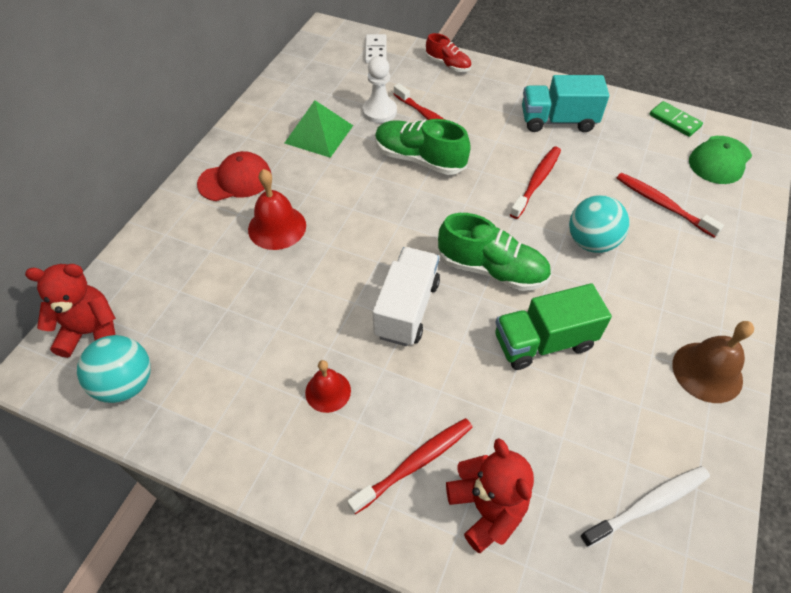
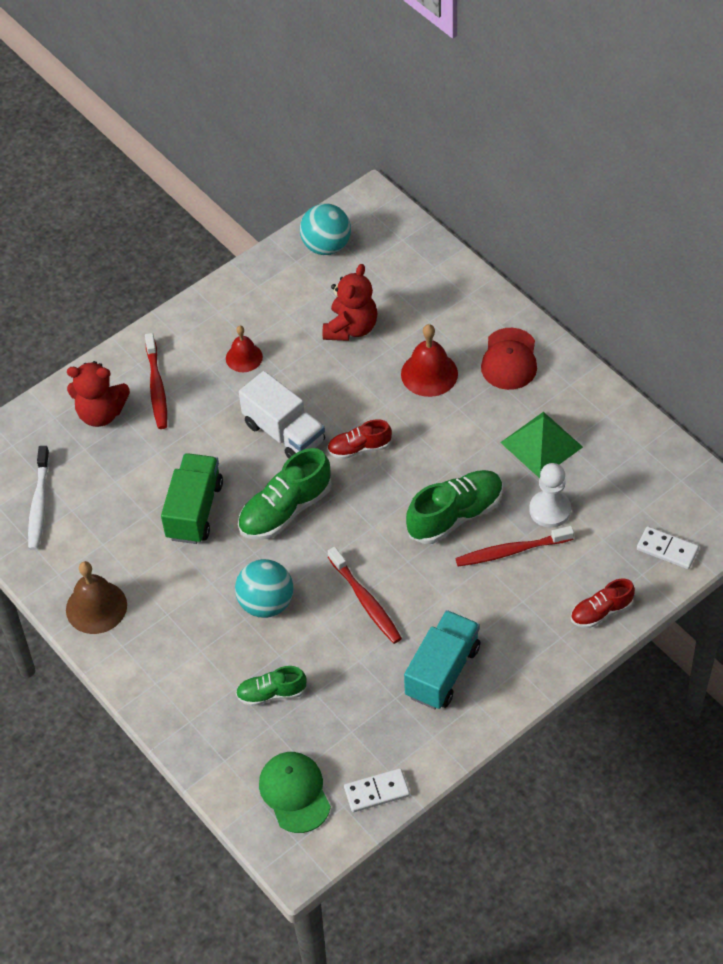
camera: 120 degrees right, 0 degrees up
red teddy bear [25,264,116,358] -> red teddy bear moved to [323,264,377,341]
red toothbrush [617,173,724,238] -> green shoe [236,666,307,706]
green domino [650,101,703,137] -> white domino [344,768,410,812]
none -> red shoe [327,419,392,459]

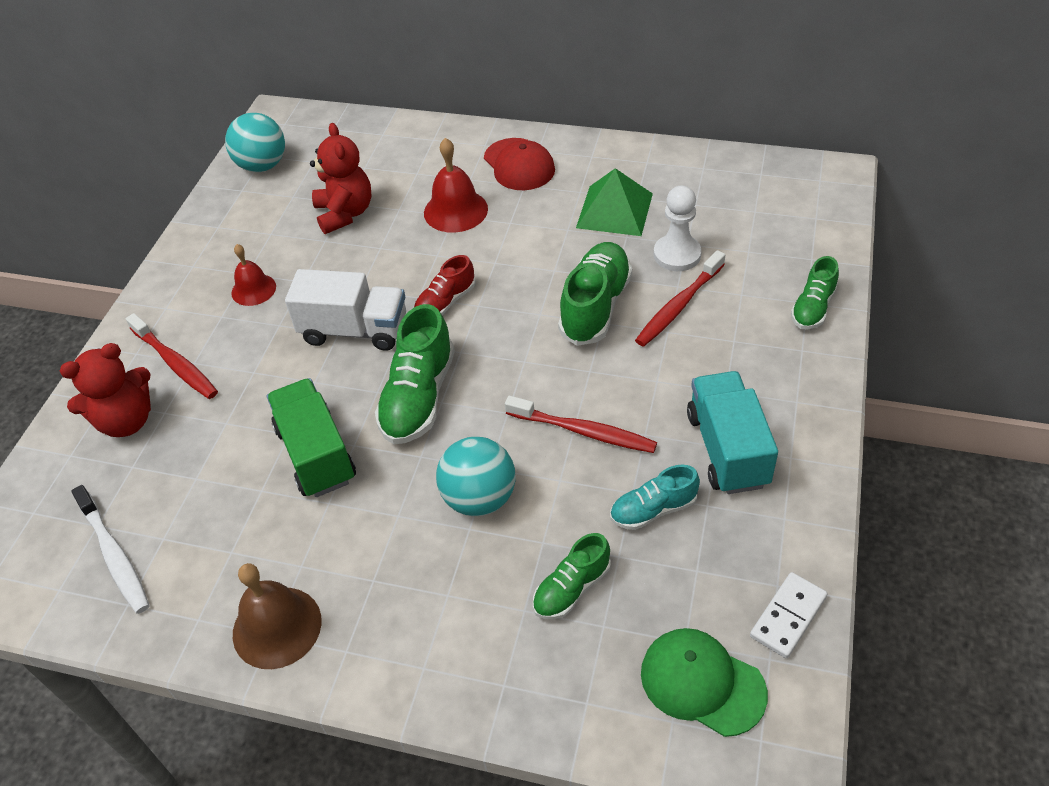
camera: 35 degrees left, 5 degrees down
red shoe [571,579,635,628] -> green shoe [791,256,839,330]
white domino [637,526,699,569] -> none
none -> turquoise shoe [610,465,700,530]

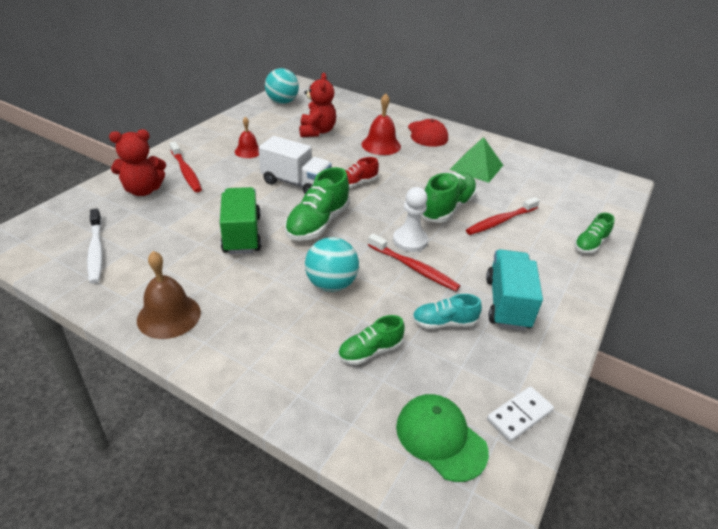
camera: 10 degrees right, 10 degrees down
white pawn [654,186,702,271] -> white pawn moved to [393,187,428,252]

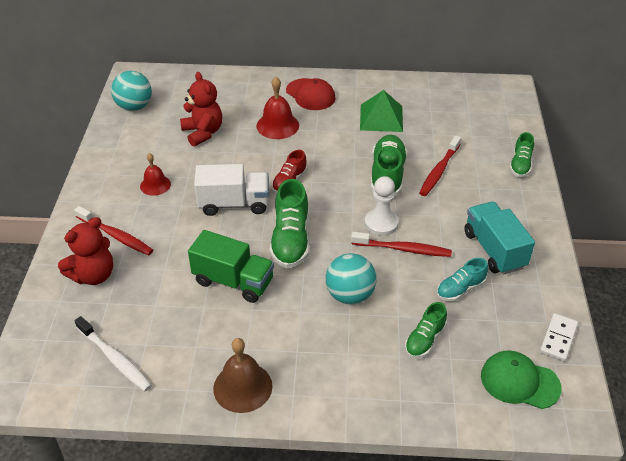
camera: 25 degrees left, 5 degrees up
green truck [220,187,261,254] -> green truck turned 150 degrees clockwise [188,230,274,303]

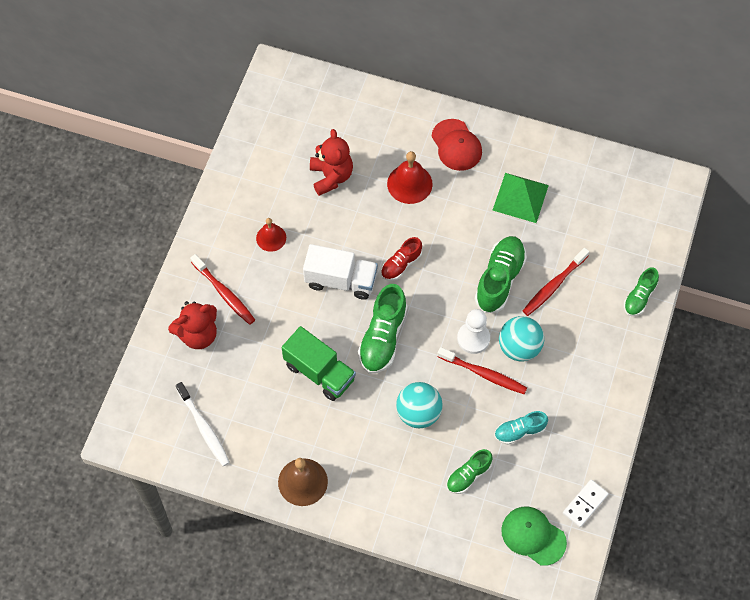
camera: 15 degrees right, 20 degrees up
turquoise ball [111,71,152,111] -> turquoise ball moved to [499,316,544,361]
turquoise truck [464,201,535,274] -> none

